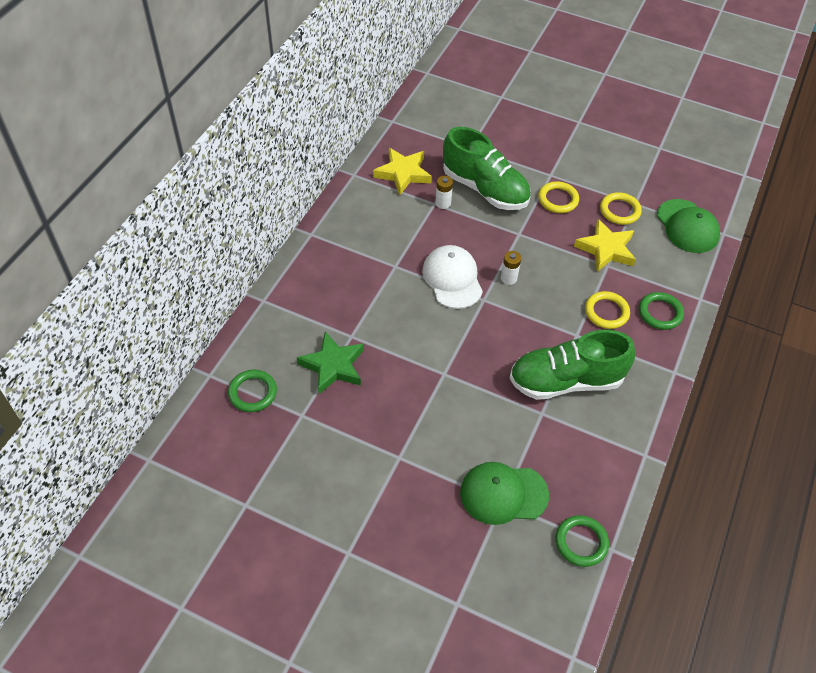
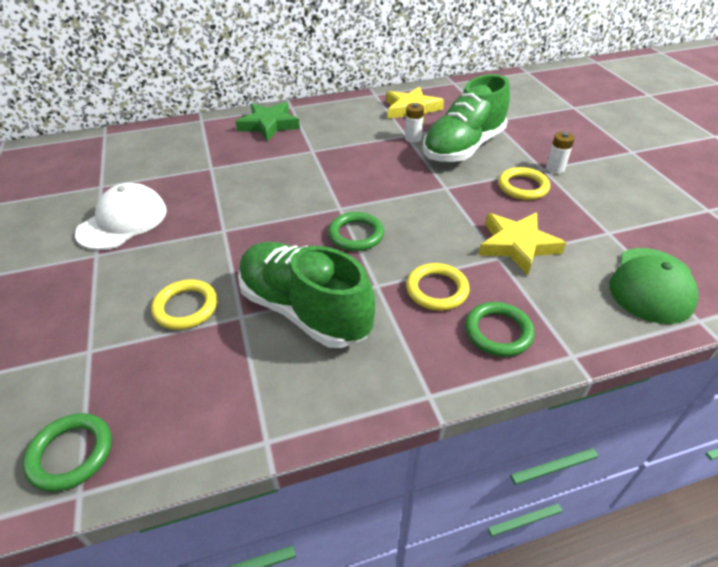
camera: 50 degrees right, 10 degrees down
green ring [228,370,277,412] -> green ring moved to [328,212,384,251]
green star [297,331,364,394] -> green star moved to [235,102,300,142]
white cap [422,245,483,309] -> white cap moved to [75,183,167,250]
green shoe [443,127,530,210] -> green shoe turned 45 degrees clockwise [423,74,510,162]
green cap [460,462,549,525] -> none
white battery [501,251,521,285] -> white battery moved to [546,132,575,174]
yellow ring [600,192,642,225] -> yellow ring moved to [151,280,217,330]

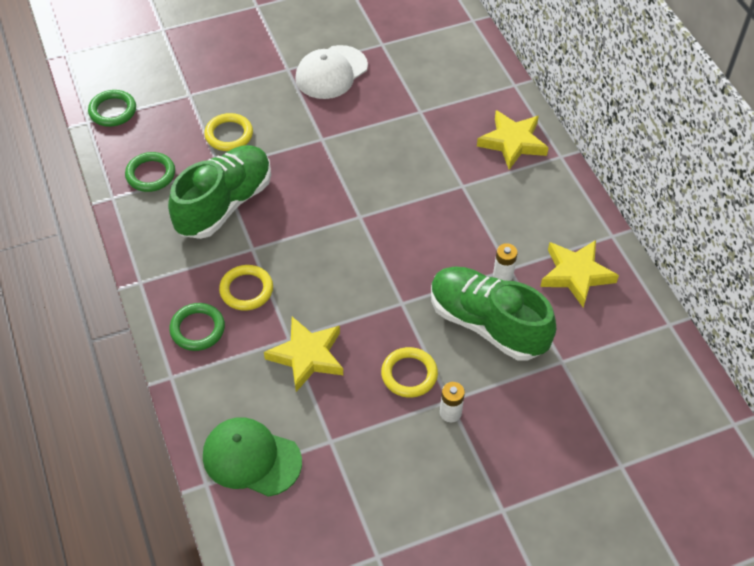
camera: 85 degrees right, 10 degrees up
white cap [75,183,167,250] -> white cap turned 105 degrees clockwise [295,45,368,99]
green star [235,102,300,142] -> yellow star [477,110,549,170]
green ring [328,212,384,251] -> green ring moved to [125,152,175,192]

